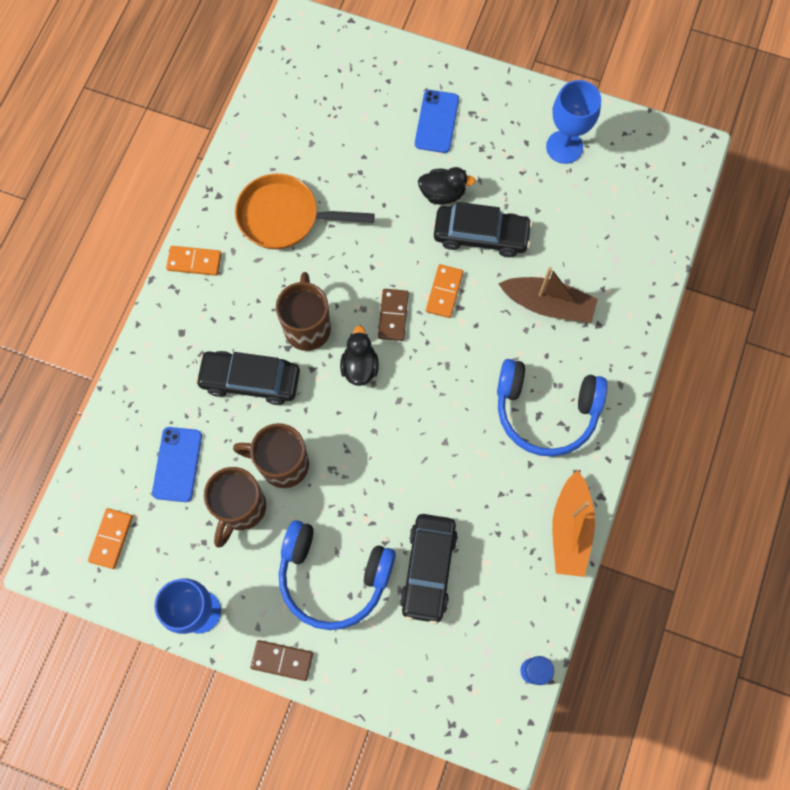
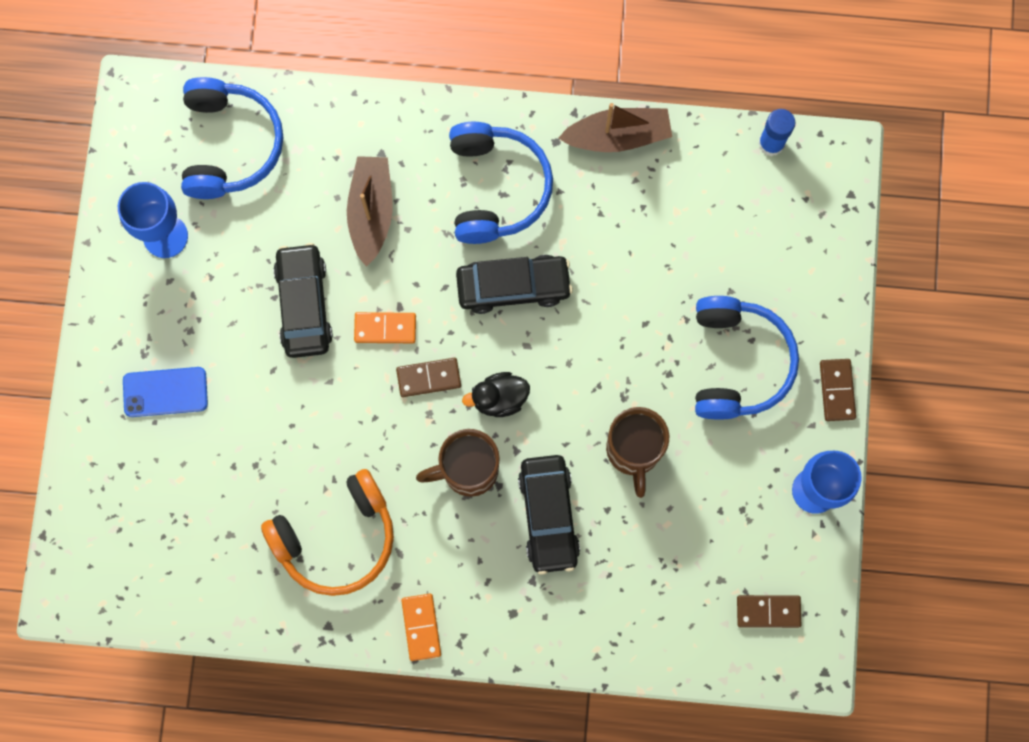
camera: 105 degrees left, 5 degrees up
orange domino [88,508,133,569] -> brown domino [737,595,801,628]
blue phone [152,427,202,502] -> none
brown mug [204,467,266,548] -> none
orange pan [235,174,375,249] -> orange headphones [261,469,394,596]
black car [400,514,458,624] -> black car moved to [456,255,573,314]
black duck [418,167,476,205] -> none
orange boat [552,470,595,577] -> brown boat [558,103,672,152]
none -> blue headphones [181,77,283,199]

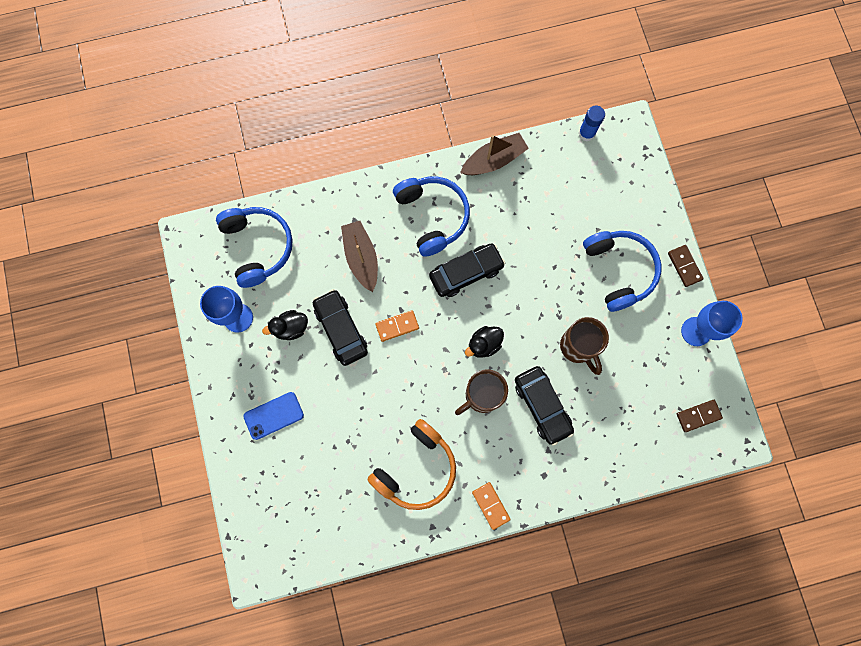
camera: 20 degrees left, 0 degrees up
brown domino [396,358,461,397] -> none
none -> black duck [262,310,308,340]

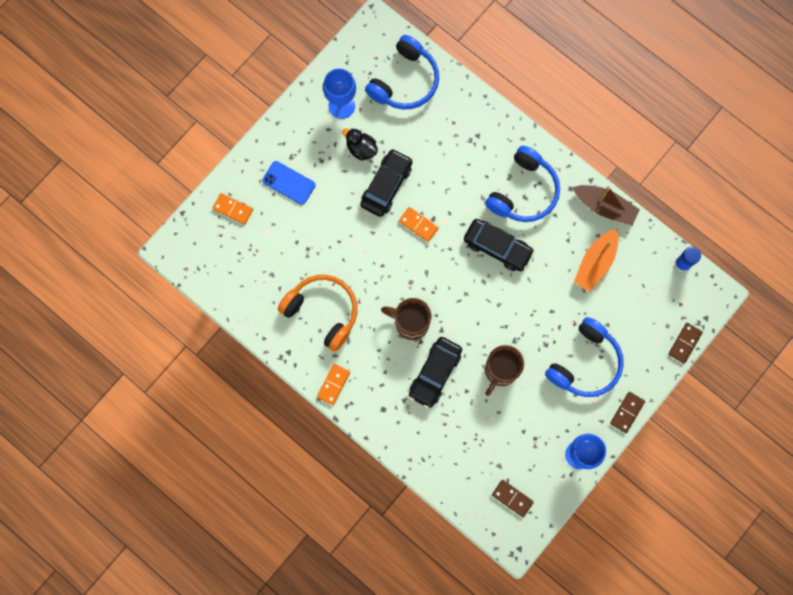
camera: 55 degrees right, 0 degrees up
brown boat [341,221,378,292] -> none
orange headphones [367,419,456,510] -> orange headphones turned 150 degrees counterclockwise [278,275,357,352]
black duck [465,326,504,358] -> none
none -> orange domino [213,193,253,225]
none -> orange boat [574,229,619,292]
none -> brown domino [668,323,703,363]

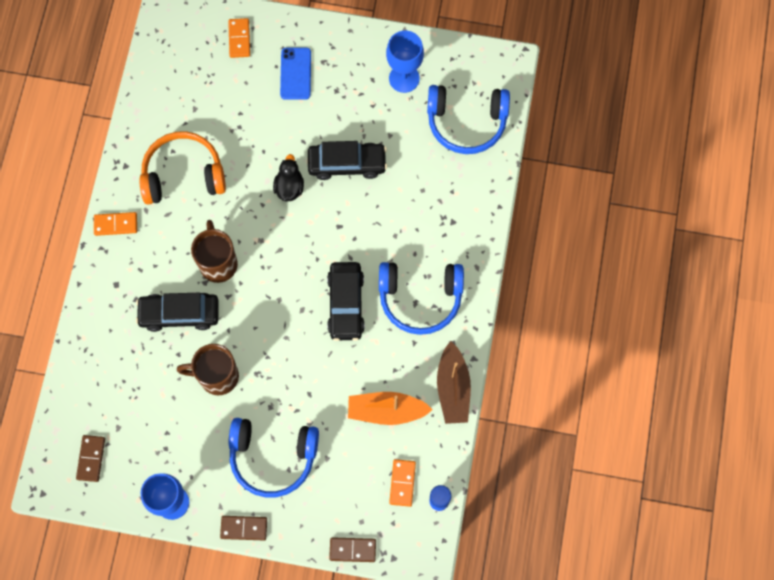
camera: 60 degrees right, 5 degrees down
orange headphones [278,275,357,352] -> orange headphones turned 105 degrees counterclockwise [139,131,226,204]
black duck [342,128,378,161] -> black duck moved to [273,154,304,202]
orange domino [399,207,439,242] -> orange domino moved to [389,459,416,507]

